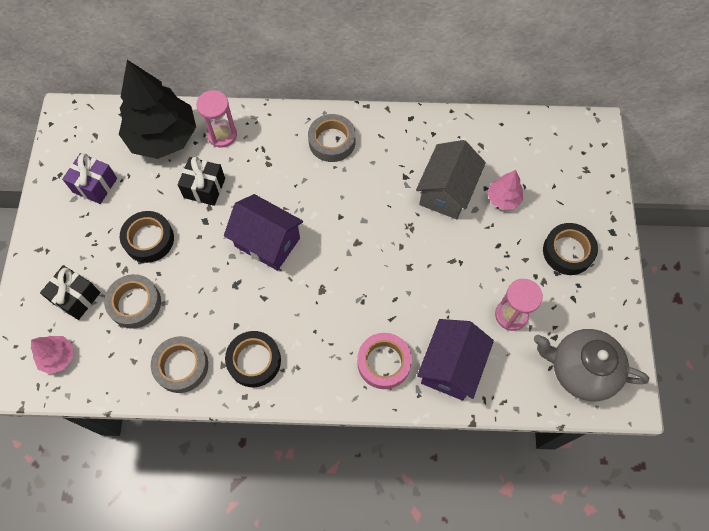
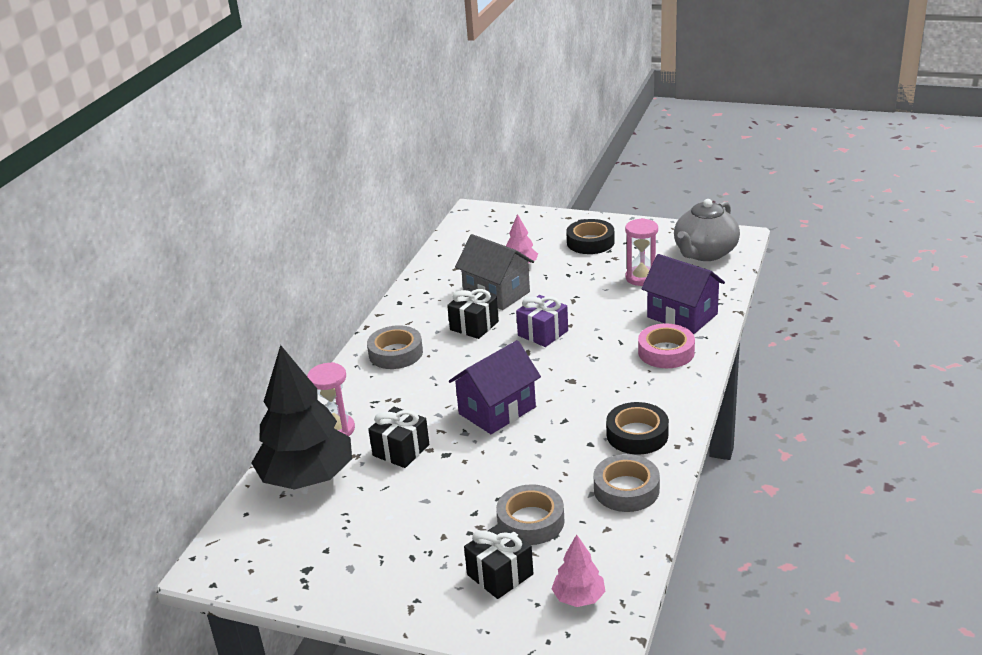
camera: 70 degrees left, 35 degrees down
purple gift [62,153,117,204] -> purple gift moved to [516,295,568,347]
black tape [120,211,174,263] -> none
none -> black gift [447,288,499,339]

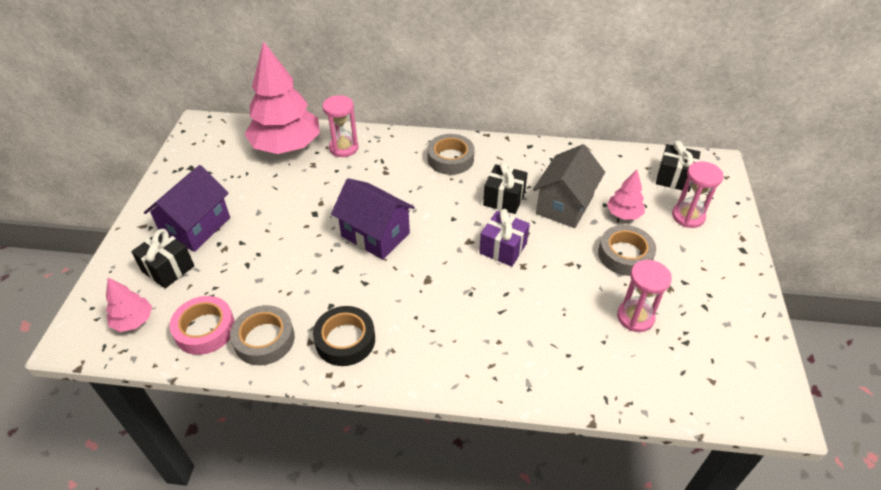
camera: 75 degrees right, 15 degrees up
black tree [251,345,352,490] -> pink tree [245,41,320,154]
black gift [368,407,430,468] -> black gift moved to [656,141,700,192]
grey tape [496,484,565,545] -> grey tape moved to [598,225,656,276]
black tape [566,219,615,254] -> none
pink tape [638,323,695,368] -> pink tape moved to [169,296,235,355]
purple house [642,254,725,334] -> purple house moved to [144,165,230,252]
grey teapot [674,199,740,261] -> none
none -> pink hourglass [672,161,724,228]

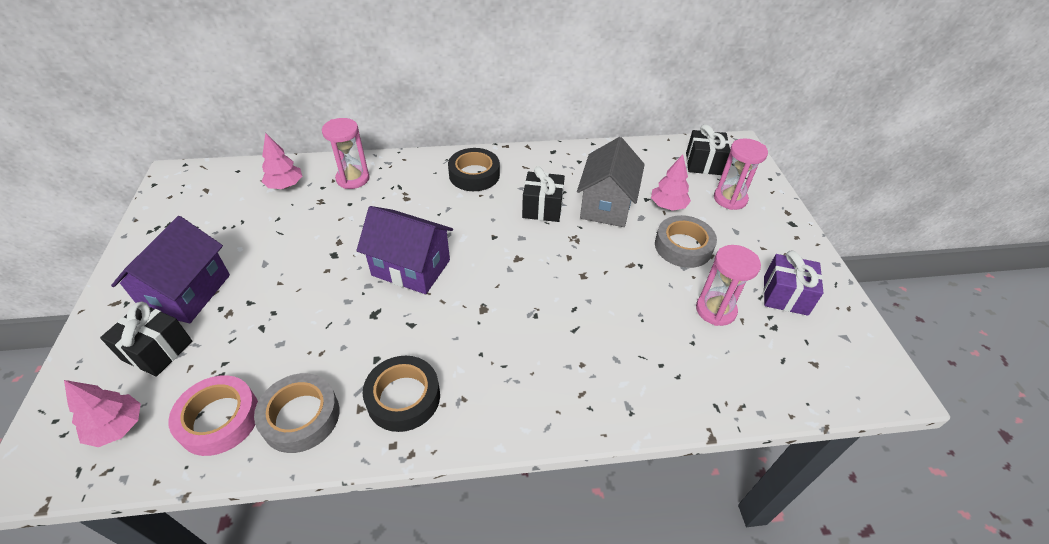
camera: 15 degrees left, 0 degrees up
pink tree [245,41,320,154] -> pink tree [261,133,302,189], size x0.46
grey tape [427,134,475,175] -> black tape [448,148,500,191]
purple gift [479,209,530,267] -> purple gift moved to [764,250,823,316]

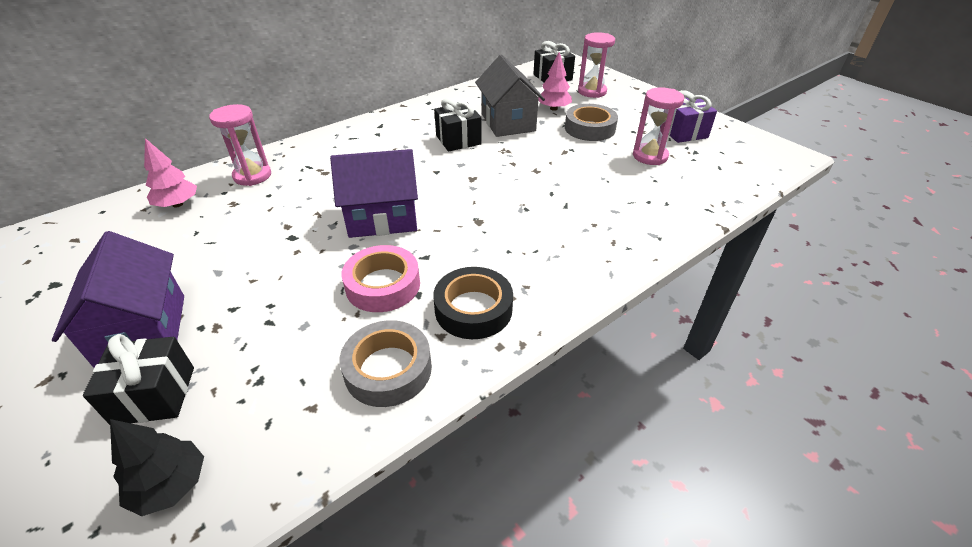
camera: 30 degrees left, 5 degrees down
pink tree [64,380,141,447] -> black tree [110,419,204,516]
pink tape [168,375,258,456] -> pink tape moved to [341,245,420,312]
black tape [448,148,500,191] -> none

